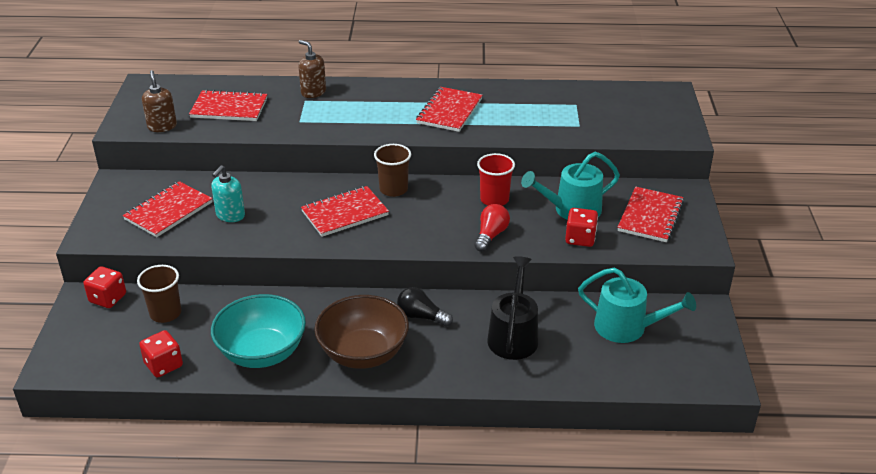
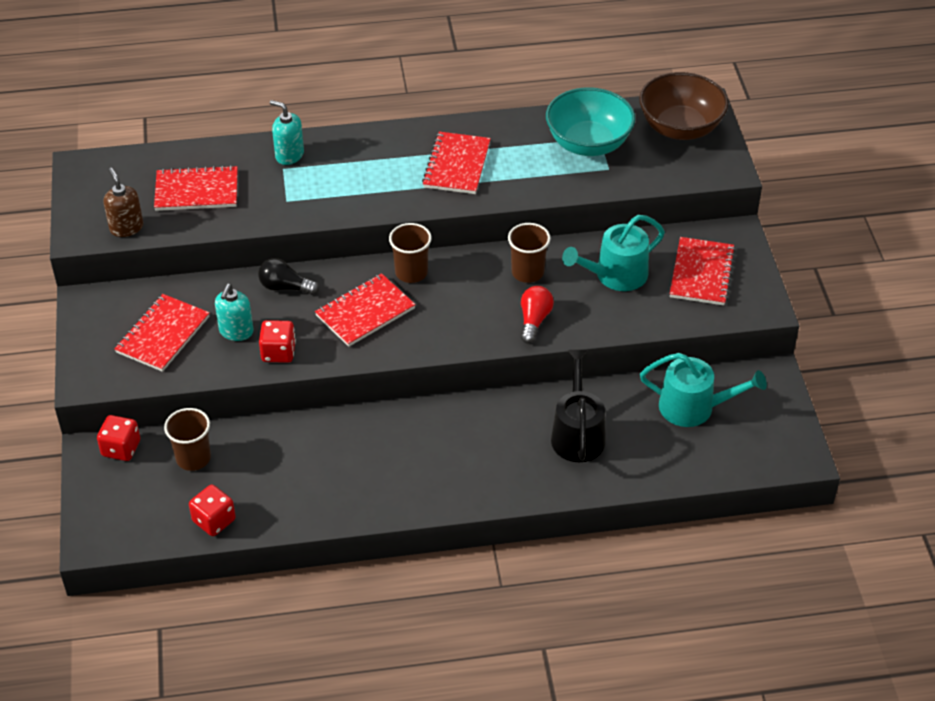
camera: 10 degrees left, 10 degrees up
turquoise bowl [211,294,306,368] -> turquoise bowl moved to [546,87,635,156]
brown soap dispenser [298,40,326,98] -> turquoise soap dispenser [270,100,304,165]
brown bowl [314,295,409,369] -> brown bowl moved to [639,72,728,140]
black light bulb [397,287,453,327] -> black light bulb moved to [258,258,319,295]
red cup [477,153,515,206] -> brown cup [508,223,551,283]
red dice [565,208,598,247] -> red dice moved to [259,320,296,363]

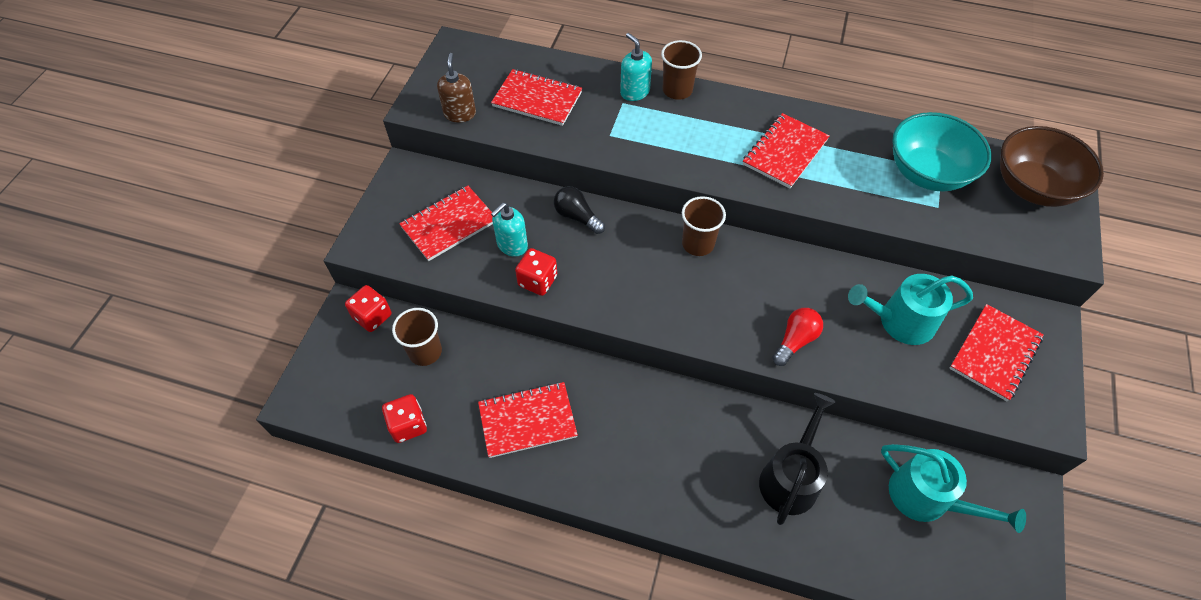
camera: 25 degrees right, 10 degrees up
red notebook [315,273,416,347] -> red notebook moved to [478,382,578,458]
brown cup [508,223,551,283] -> brown cup moved to [661,40,702,100]

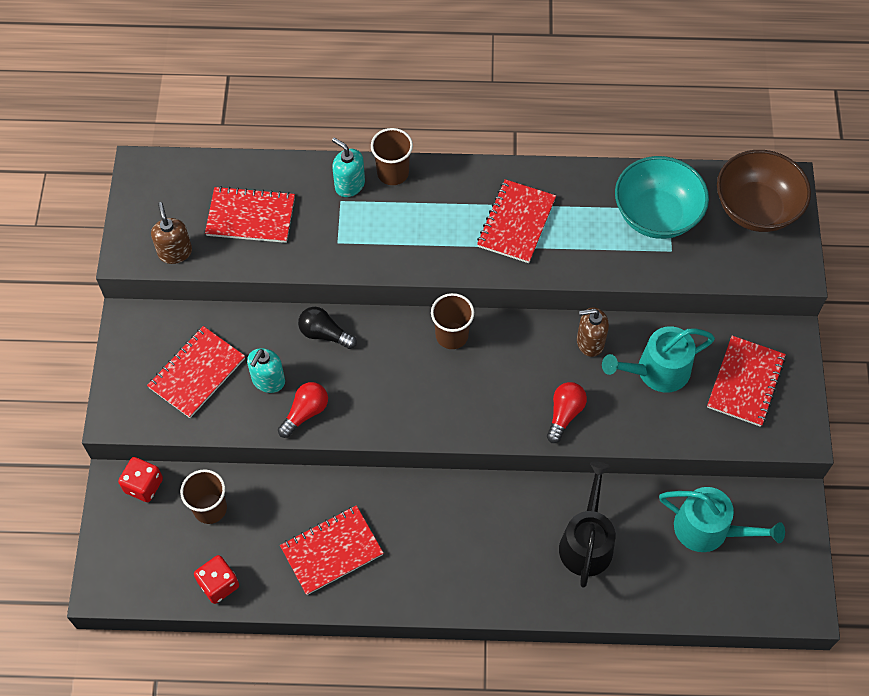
camera: 15 degrees left, 5 degrees up
red dice [515,248,557,296] -> red light bulb [278,382,328,438]
none -> brown soap dispenser [577,307,609,357]

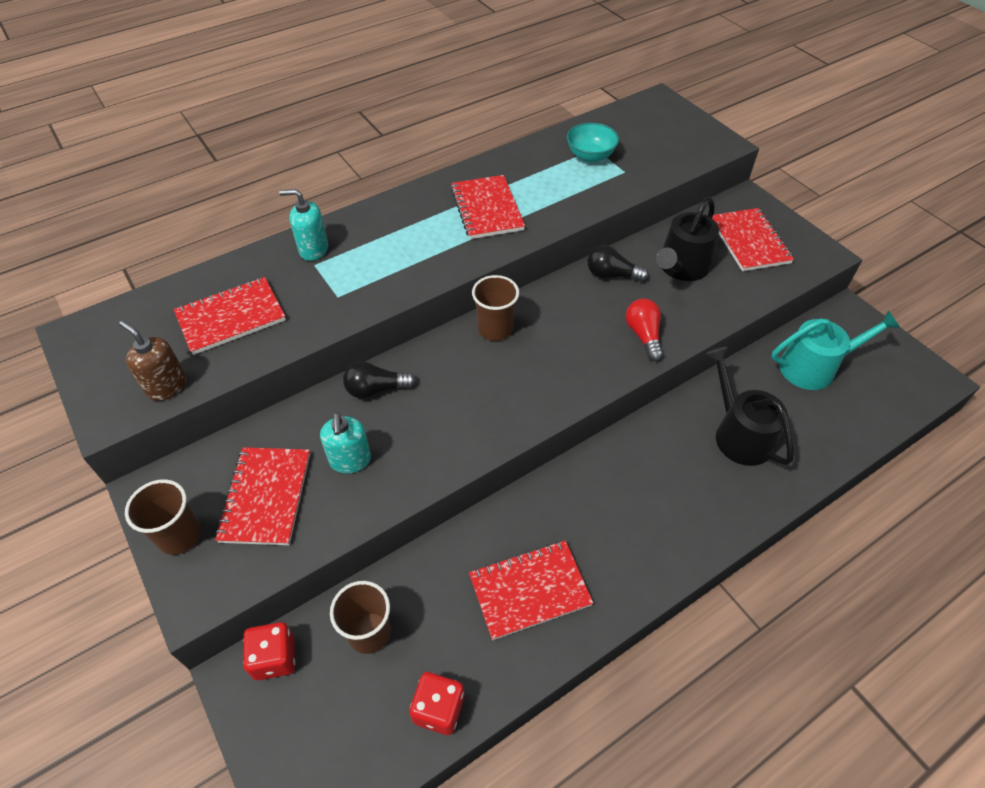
camera: 35 degrees left, 10 degrees down
red light bulb [278,382,328,438] -> none
red notebook [280,505,383,595] -> red notebook turned 45 degrees clockwise [469,541,593,640]
brown cup [371,128,413,185] -> brown cup moved to [125,479,201,555]
brown soap dispenser [577,307,609,357] -> black light bulb [587,245,649,282]
turquoise watering can [602,326,715,393] -> black watering can [656,197,719,281]
turquoise bowl [615,156,709,239] -> turquoise bowl [567,123,619,162], size x0.59
brown bowl [717,150,811,232] -> none

